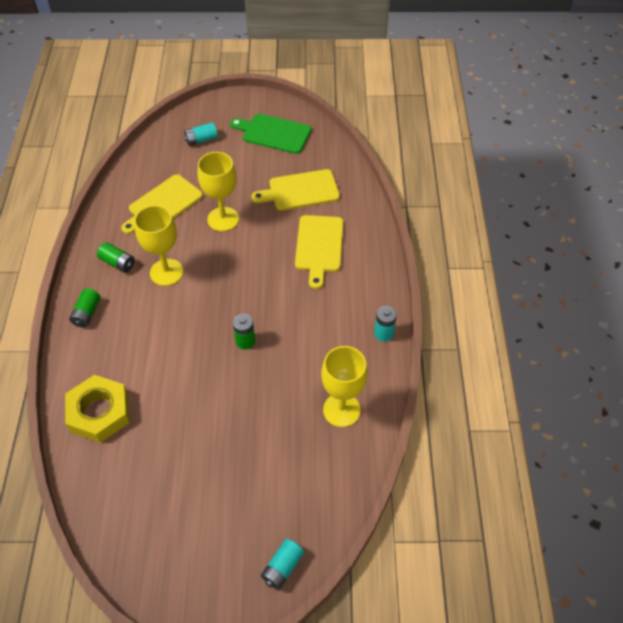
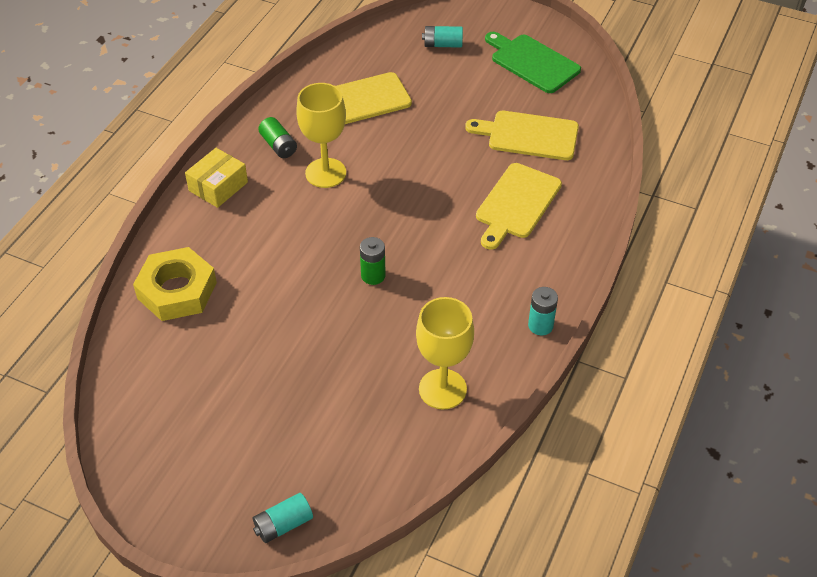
camera: 25 degrees right, 5 degrees down
green battery [69,288,101,328] -> yellow box [185,148,248,208]
yellow goblet [198,152,239,231] -> none

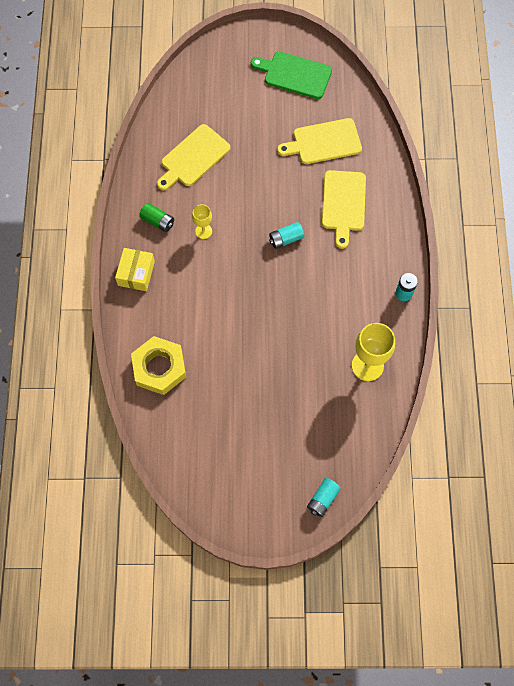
camera: 25 degrees left, 20 degrees up
yellow goblet [296,83,346,188] -> yellow goblet [192,204,212,239], size x0.55
green battery [360,237,386,285] -> none
turquoise battery [422,26,463,48] -> turquoise battery moved to [269,222,304,249]

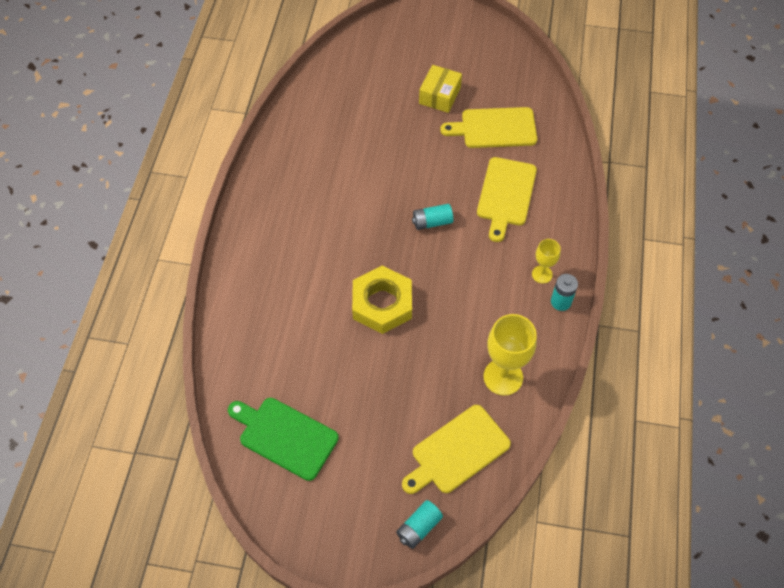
camera: 10 degrees right, 10 degrees down
yellow box [115,248,155,291] -> yellow box moved to [419,65,462,113]
yellow nut [131,336,186,395] -> yellow nut moved to [352,265,412,334]
green battery [139,203,174,232] -> none
yellow cutting board [157,124,231,191] -> yellow cutting board moved to [402,405,511,494]
yellow goblet [192,204,212,239] -> yellow goblet moved to [532,239,561,284]
green cutting board [251,52,332,99] -> green cutting board moved to [228,398,339,481]

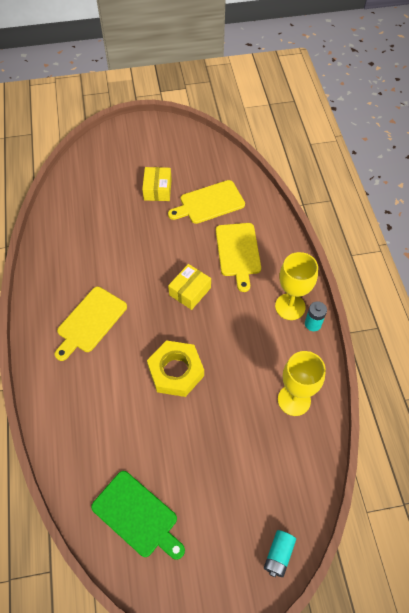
camera: 20 degrees left, 0 degrees up
green cutting board [228,398,339,481] -> green cutting board turned 150 degrees counterclockwise [91,471,185,560]
yellow cutting board [402,405,511,494] -> yellow cutting board moved to [55,287,127,361]
turquoise battery [412,204,453,230] -> yellow box [168,264,211,310]
yellow goblet [532,239,561,284] -> yellow goblet [275,252,318,320], size x1.81

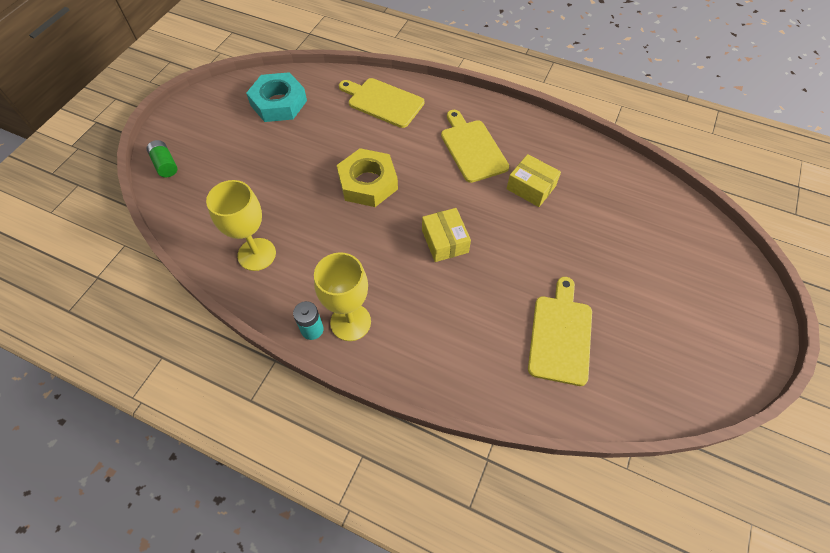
camera: 125 degrees right, 0 degrees up
green cutting board [91,471,185,560] -> turquoise nut [246,72,307,122]
yellow box [142,167,172,201] -> yellow box moved to [507,154,561,207]
yellow cutting board [216,223,261,292] -> yellow cutting board moved to [339,78,424,128]
turquoise battery [264,530,296,577] -> green battery [147,140,177,177]

